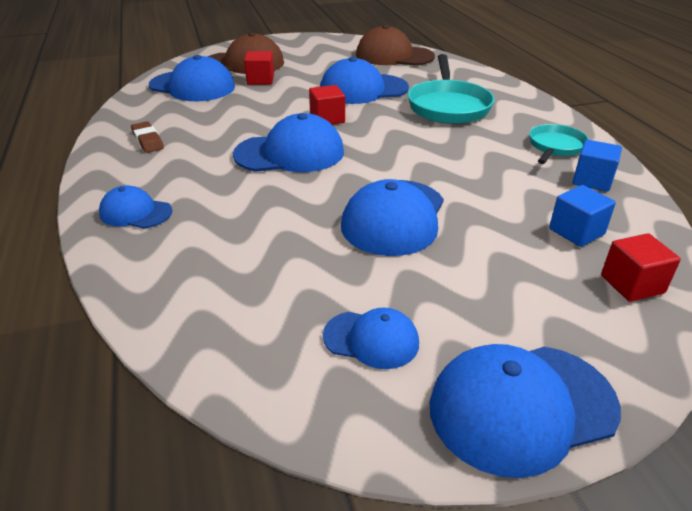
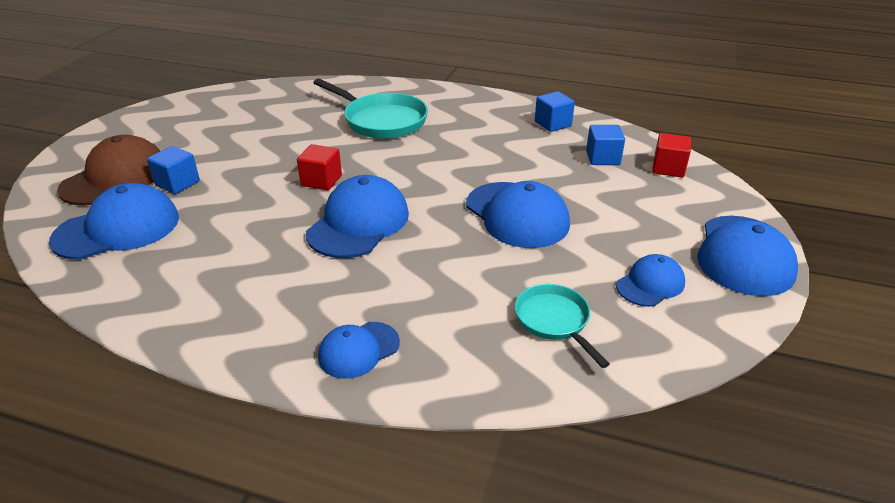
camera: 55 degrees left, 0 degrees up
brown eraser [131,121,164,153] -> none
red cube [244,51,274,85] -> blue cube [147,146,200,194]
blue cap [320,57,409,104] -> none
brown cap [356,25,435,66] -> none
turquoise pan [529,124,589,164] -> turquoise pan moved to [515,284,610,368]

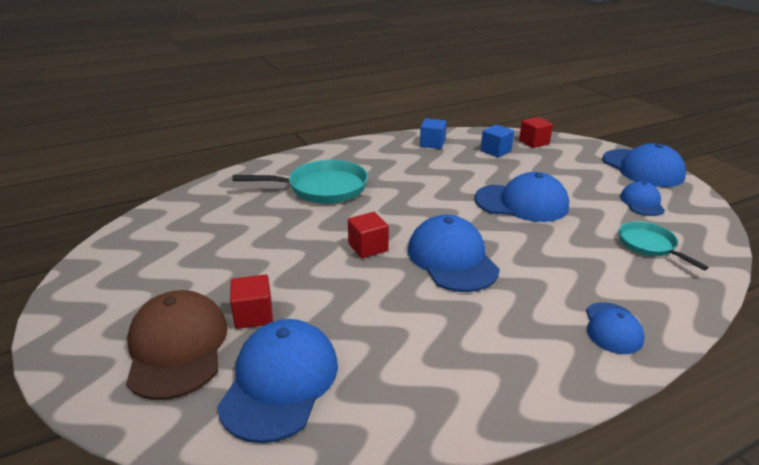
camera: 45 degrees left, 5 degrees down
blue cube [147,146,200,194] -> red cube [230,274,273,329]
turquoise pan [515,284,610,368] -> turquoise pan turned 45 degrees clockwise [618,221,709,270]

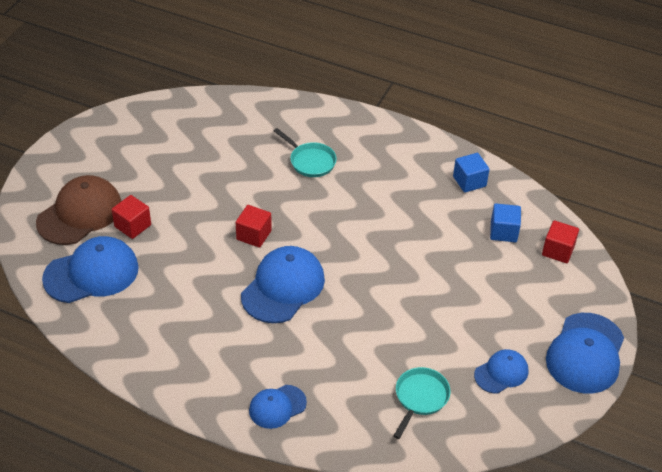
camera: 50 degrees right, 15 degrees up
turquoise pan [232,160,368,204] -> turquoise pan [274,128,337,177], size x0.60
blue cap [474,172,569,222] -> none

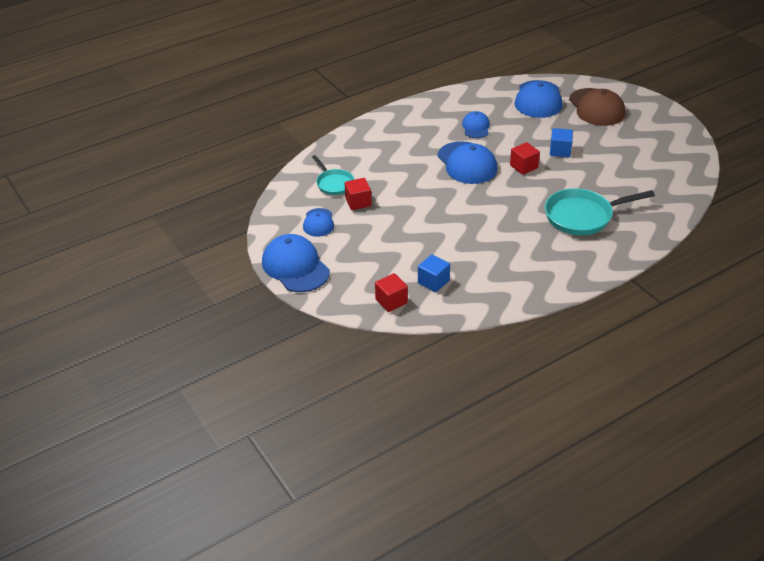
camera: 125 degrees right, 5 degrees down
red cube [112,195,151,239] -> red cube moved to [345,178,372,210]
blue cap [249,385,307,429] -> blue cap moved to [462,111,490,138]
turquoise pan [274,128,337,177] -> turquoise pan [545,188,655,235], size x1.67
blue cube [453,153,490,193] -> blue cube moved to [550,128,573,157]

